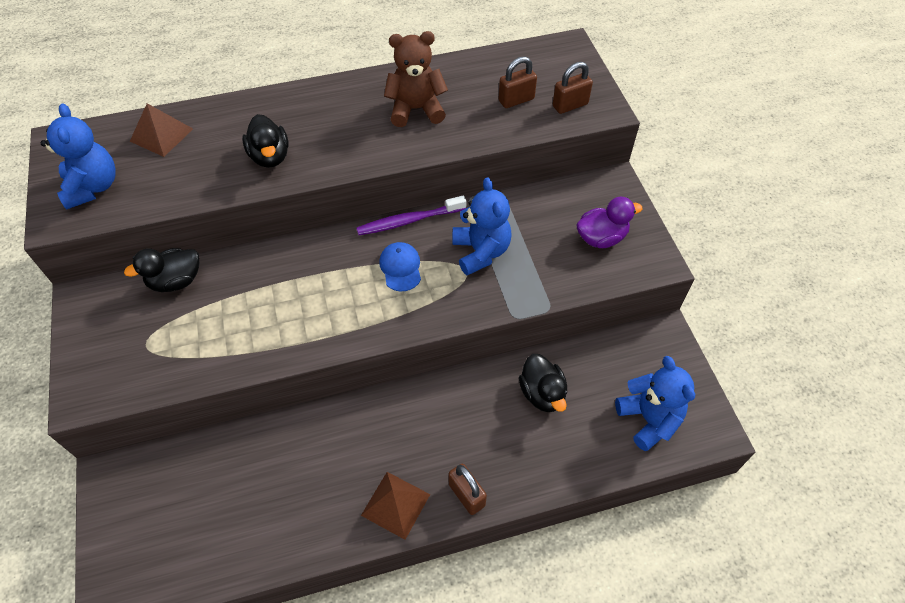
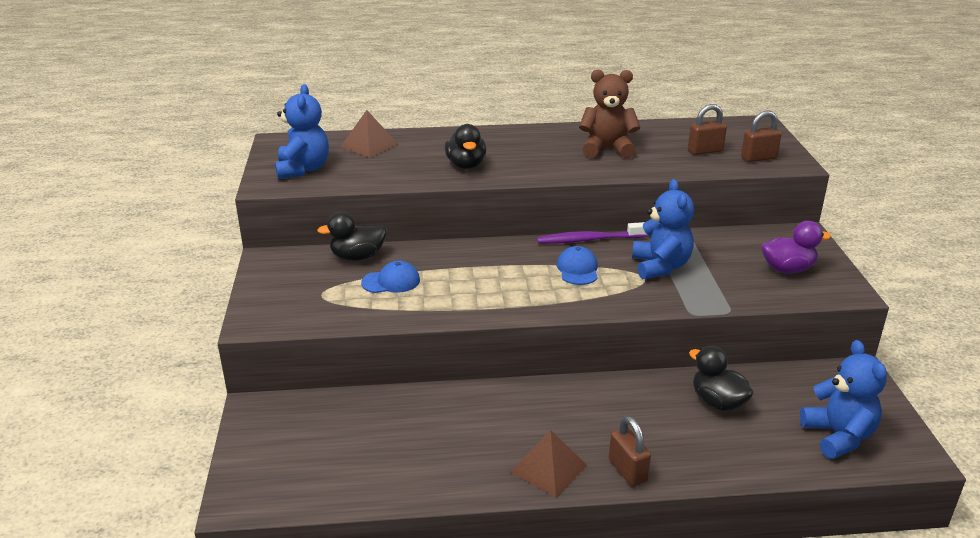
camera: 10 degrees right, 25 degrees down
black duck [519,354,567,412] -> black duck turned 150 degrees clockwise [689,346,754,411]
none -> blue cap [361,261,420,293]

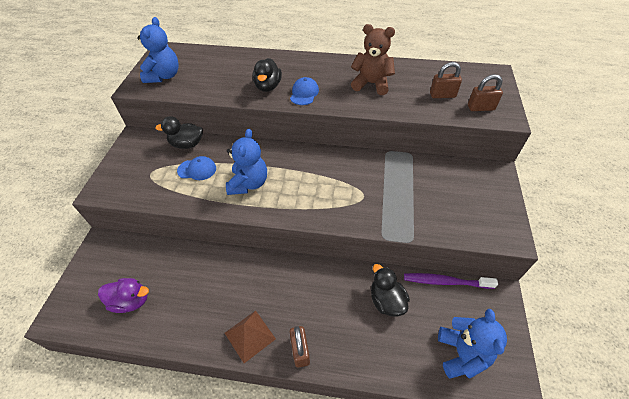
camera: 15 degrees right, 20 degrees up
brown pyramid [341,110,398,158] -> none
purple toothbrush [537,222,648,244] -> purple toothbrush moved to [404,273,498,289]
blue cap [557,246,598,285] -> blue cap moved to [290,77,319,105]
blue teddy bear [632,179,694,279] -> blue teddy bear moved to [226,129,267,195]
purple duck [761,221,831,273] -> purple duck moved to [98,278,149,313]

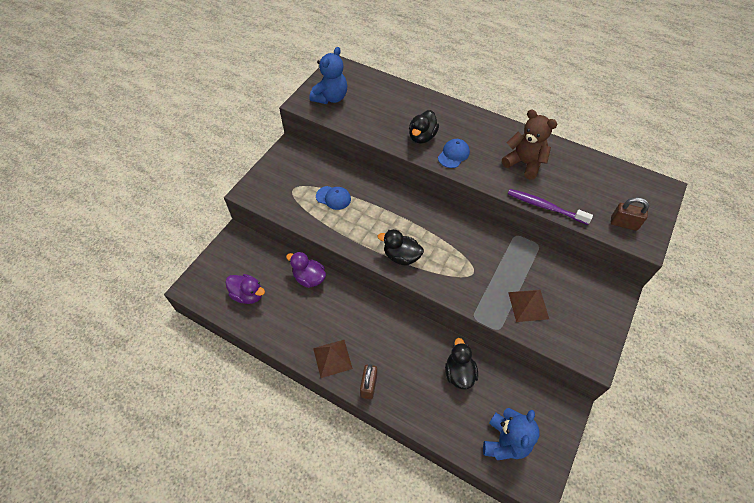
camera: 20 degrees right, 5 degrees up
black duck [155,116,203,149] -> black duck moved to [377,229,424,266]
blue teddy bear [226,129,267,195] -> none
purple toothbrush [404,273,498,289] -> purple toothbrush moved to [508,189,593,225]
brown padlock [430,62,462,98] -> none
none -> purple duck [286,252,326,288]
none -> brown pyramid [508,290,549,322]

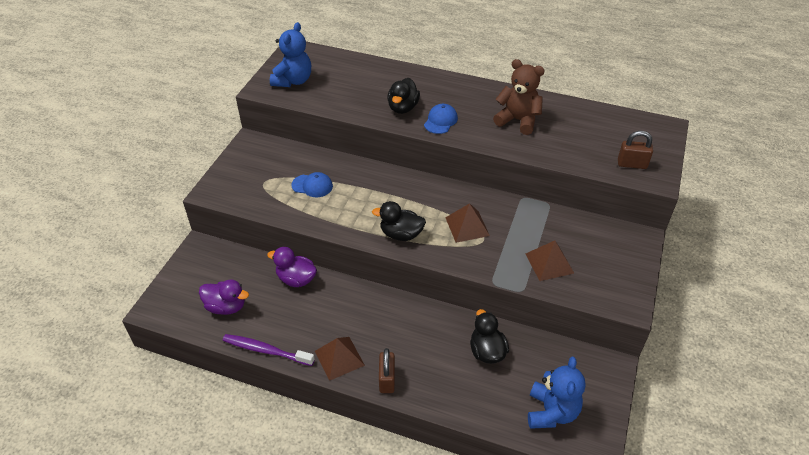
camera: 10 degrees left, 10 degrees down
purple toothbrush [508,189,593,225] -> purple toothbrush moved to [223,334,315,366]
none -> brown pyramid [445,203,490,243]

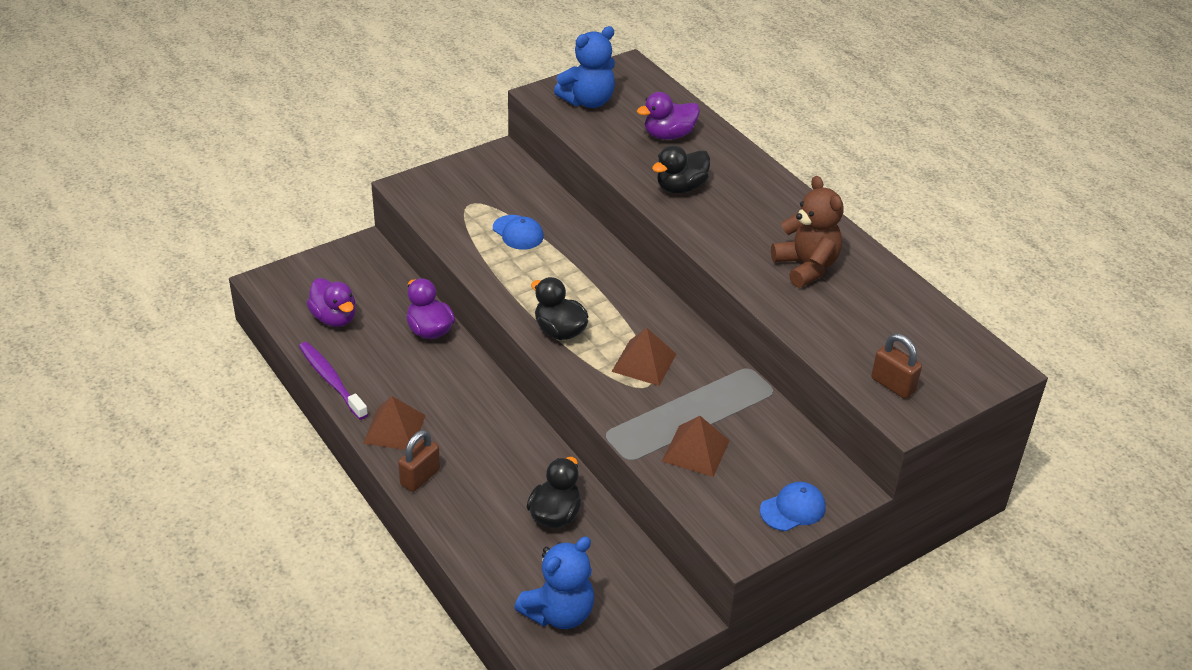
camera: 35 degrees right, 5 degrees down
blue cap [424,104,458,134] -> blue cap moved to [760,482,826,531]
none -> purple duck [637,92,700,140]

